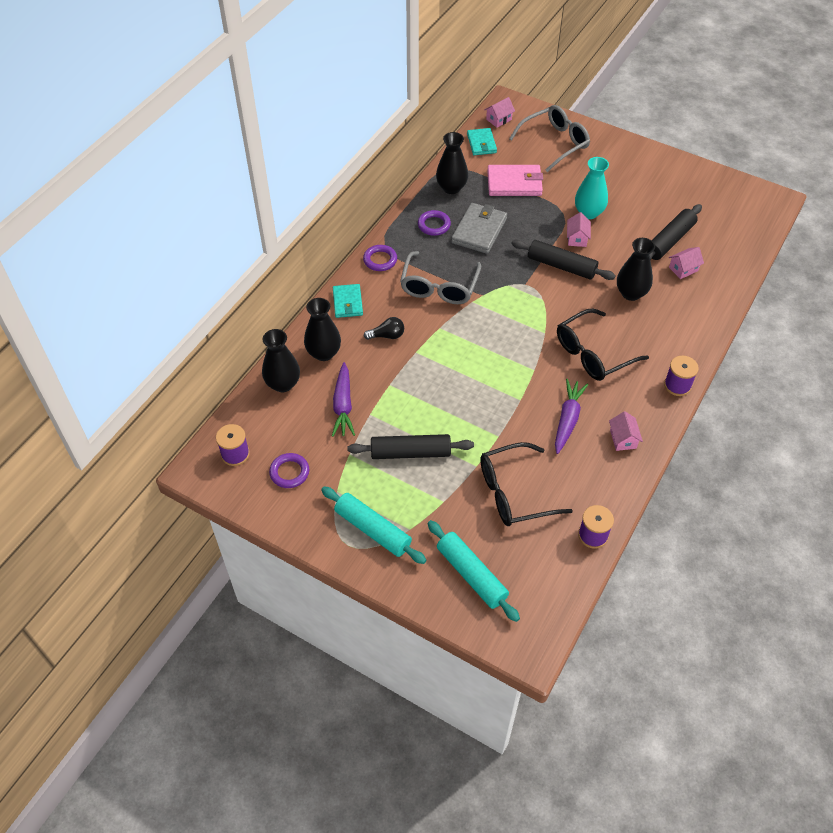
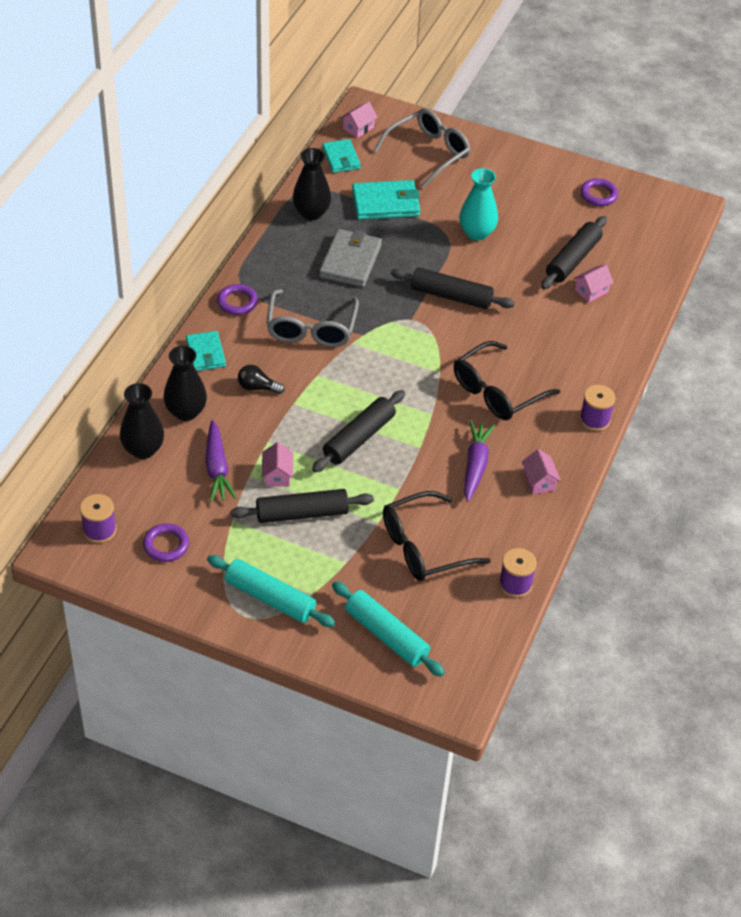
camera: 10 degrees left, 5 degrees down
black light bulb [364,317,404,340] -> black light bulb turned 150 degrees counterclockwise [238,365,285,394]
purple ring [418,210,451,236] -> purple ring moved to [580,178,618,206]
pink wallet [487,165,543,196] -> turquoise wallet [352,180,420,220]
pink house [567,212,591,247] -> pink house moved to [262,442,293,486]
black vase [617,238,655,301] -> none
none -> black rolling pin [312,390,405,472]

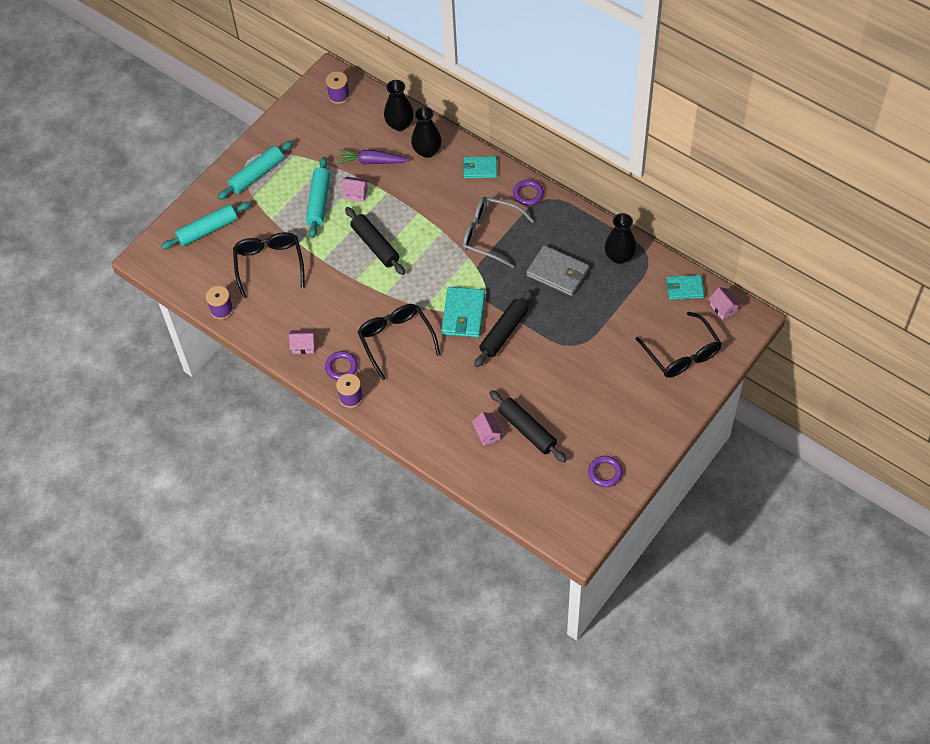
camera: 110 degrees right, 10 degrees up
purple ring [143,523,189,562] -> purple ring moved to [325,351,358,380]
black rolling pin [230,489,374,523] -> turquoise rolling pin [306,157,330,238]
black light bulb [238,365,285,394] -> none
turquoise wallet [352,180,420,220] -> turquoise wallet moved to [441,287,485,338]
grey glasses [374,108,471,188] -> black glasses [636,312,722,378]
turquoise vase [459,168,498,241] -> none
purple carrot [464,420,495,502] -> none

